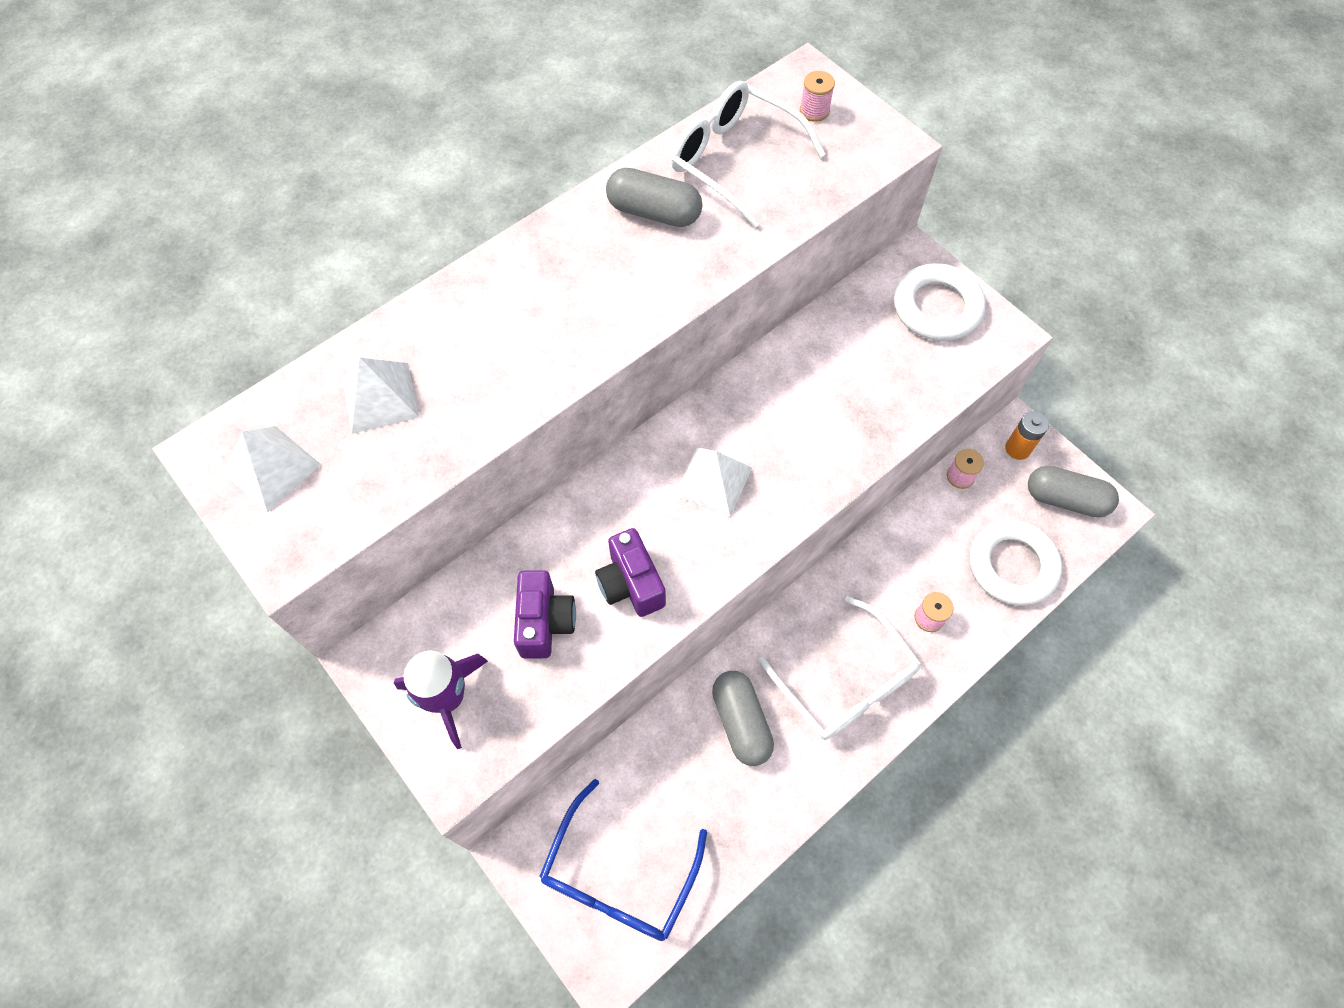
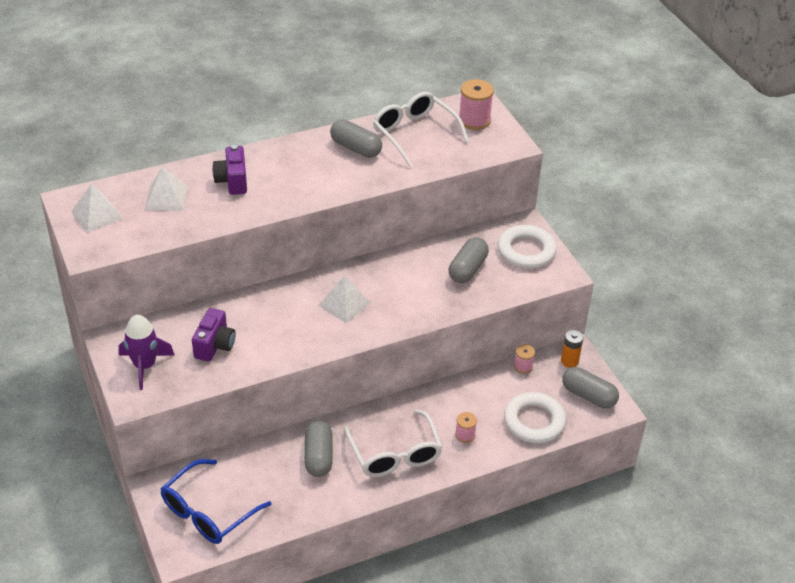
camera: 15 degrees right, 20 degrees down
purple camera [595,528,666,617] -> purple camera moved to [212,145,247,195]
pink spool [800,71,835,122] -> pink spool [459,79,494,130], size x1.74
none -> grey capsule [449,237,489,283]

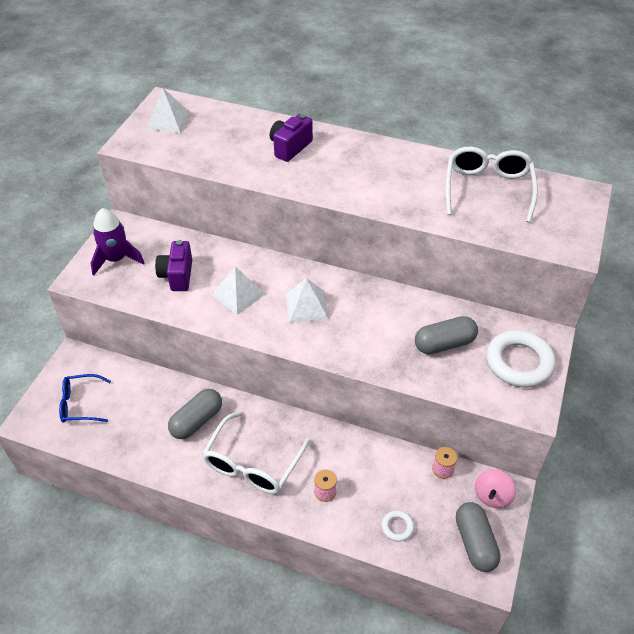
camera: 45 degrees right, 5 degrees up
white pyramid [145,167,188,211] -> white pyramid moved to [212,266,265,315]
blue glasses [160,459,272,544] -> blue glasses [59,374,111,423], size x0.64
purple camera [192,308,236,361] -> purple camera turned 120 degrees clockwise [155,240,192,291]
grey capsule [330,120,382,158] -> none
pink spool [459,79,494,130] -> none
white ring [504,392,566,443] -> white ring [381,510,414,542], size x0.46
orange battery [561,330,583,368] -> pink spinning top [475,469,516,508]

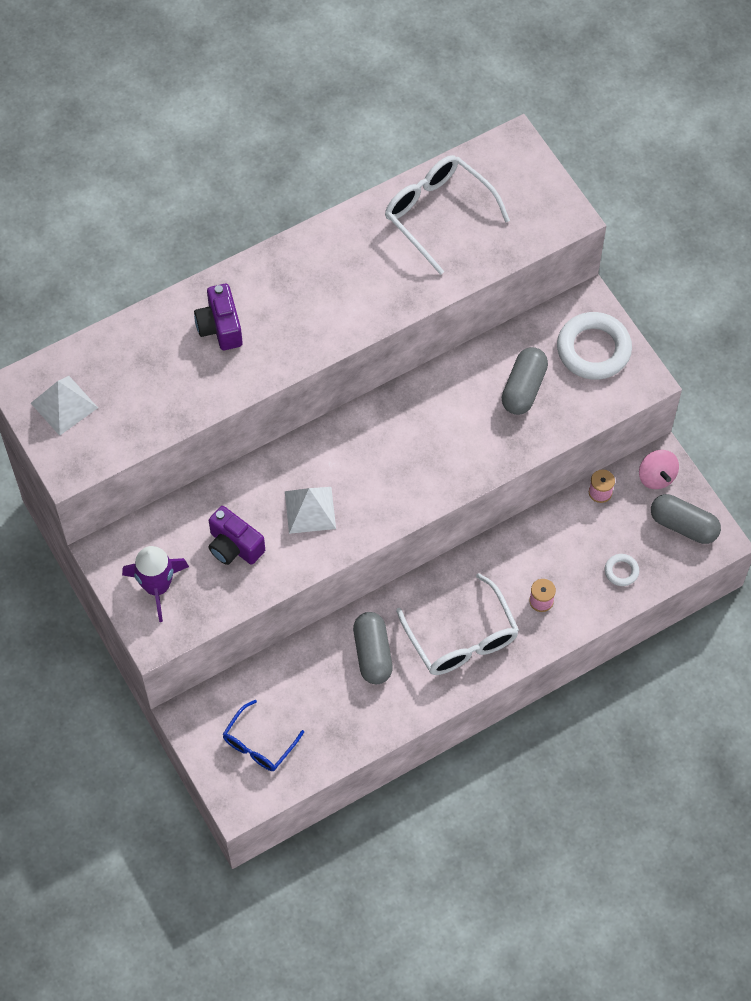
camera: 50 degrees left, 15 degrees up
white pyramid [286,278,329,323] -> none

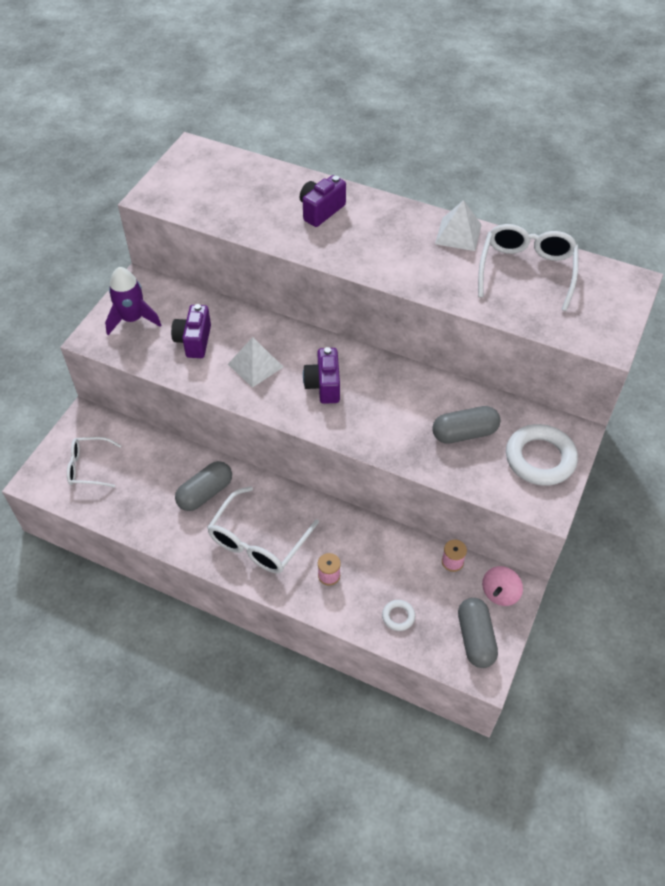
camera: 55 degrees right, 10 degrees down
white pyramid [31,376,98,436] -> white pyramid moved to [435,200,482,251]
blue glasses [222,700,304,771] -> white glasses [67,437,121,488]
none -> purple camera [303,347,340,404]

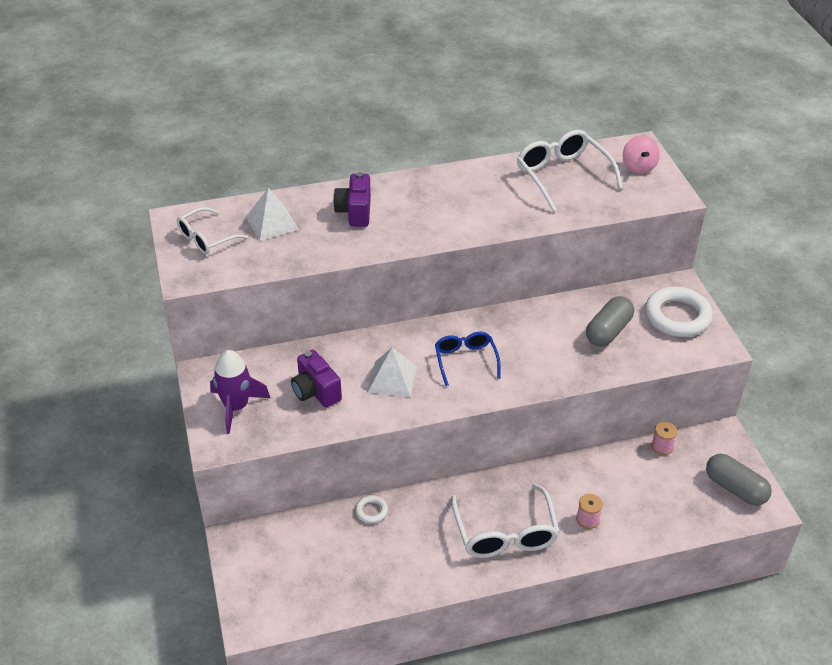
camera: 40 degrees left, 10 degrees down
white glasses [67,437,121,488] -> white glasses moved to [177,207,248,254]
grey capsule [175,461,232,511] -> none
purple camera [303,347,340,404] -> blue glasses [435,332,501,386]
white ring [382,600,415,631] -> white ring moved to [355,495,388,523]
white pyramid [435,200,482,251] -> white pyramid moved to [246,188,299,241]
pink spinning top [482,566,523,606] -> pink spinning top moved to [623,136,660,174]

